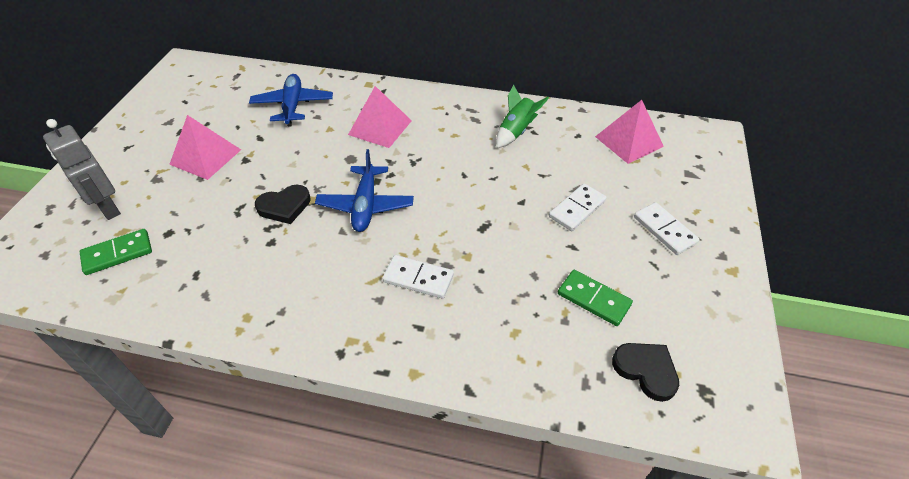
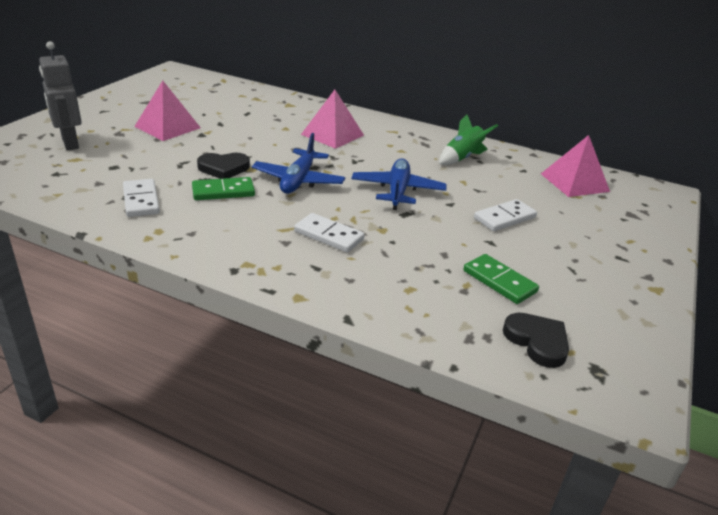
camera: 10 degrees right, 15 degrees down
green domino [79,229,152,275] -> green domino moved to [192,177,255,200]
blue plane [249,74,333,127] -> blue plane moved to [352,159,447,210]
white domino [634,202,700,255] -> white domino moved to [123,179,160,217]

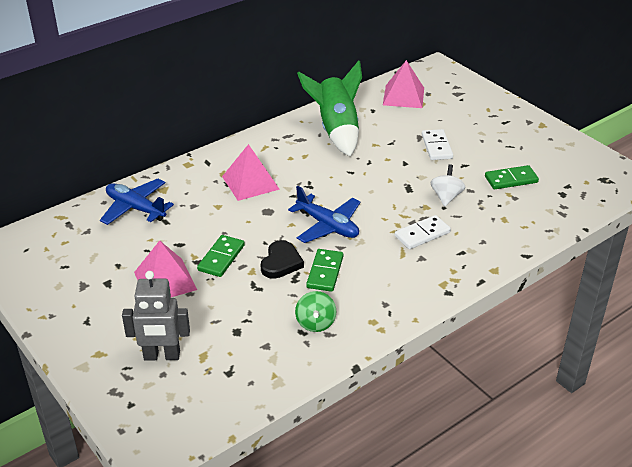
camera: 60 degrees left, 5 degrees up
white domino [123,179,160,217] -> green spinning top [295,291,337,332]
blue plane [352,159,447,210] -> blue plane moved to [100,178,174,225]
green rocket [439,115,498,165] -> green rocket [297,60,362,156], size x1.73
black heart [503,313,569,368] -> none
none -> green domino [197,235,245,277]
none -> white spinning top [430,164,465,207]

